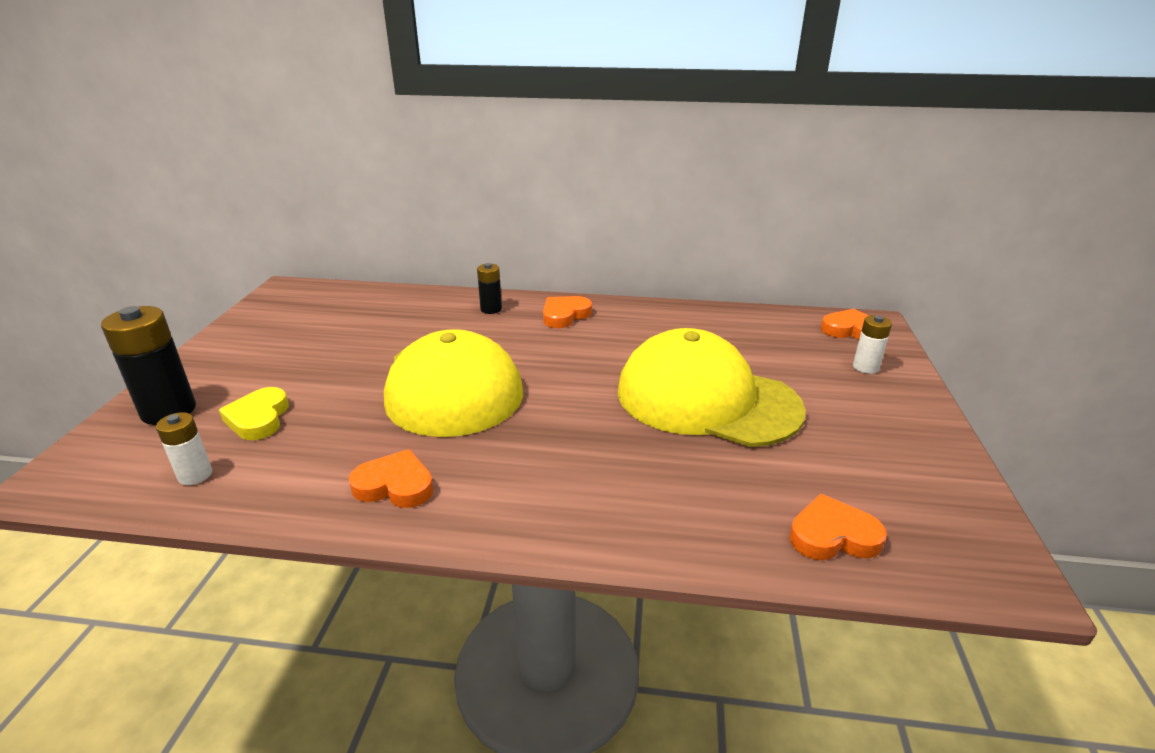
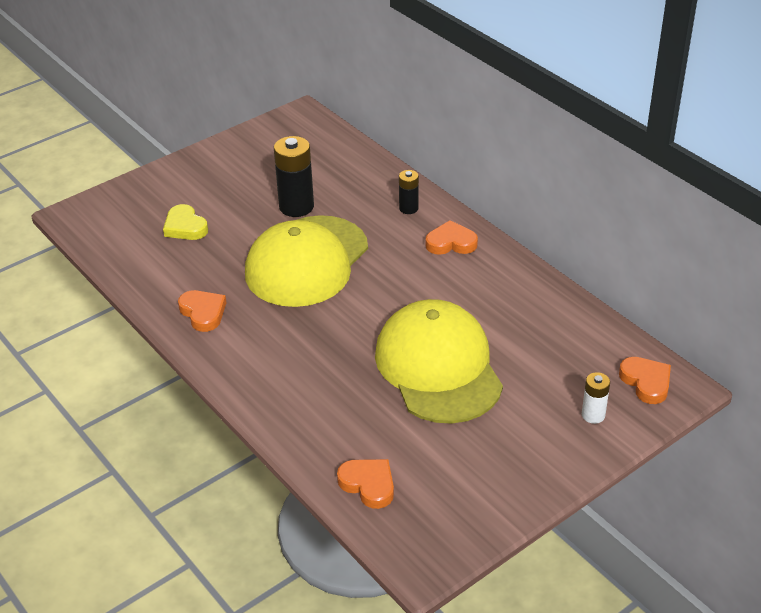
camera: 45 degrees right, 10 degrees up
black battery [101,306,196,425] -> black battery moved to [274,136,314,217]
white battery [156,412,212,485] -> none
yellow heart [219,387,289,440] -> yellow heart turned 75 degrees counterclockwise [163,204,208,240]

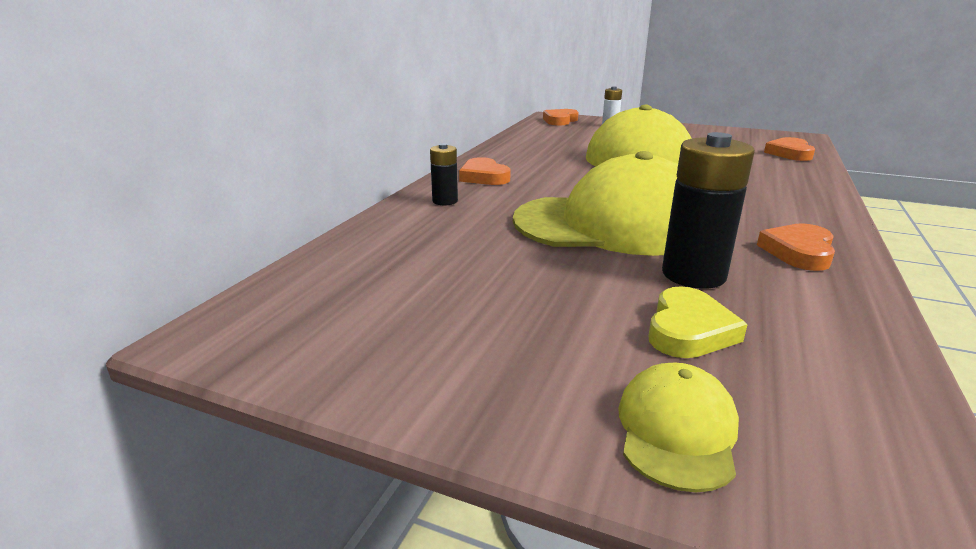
camera: 120 degrees left, 15 degrees down
black battery [274,136,314,217] -> black battery moved to [662,132,755,289]
none -> yellow cap [618,363,739,492]

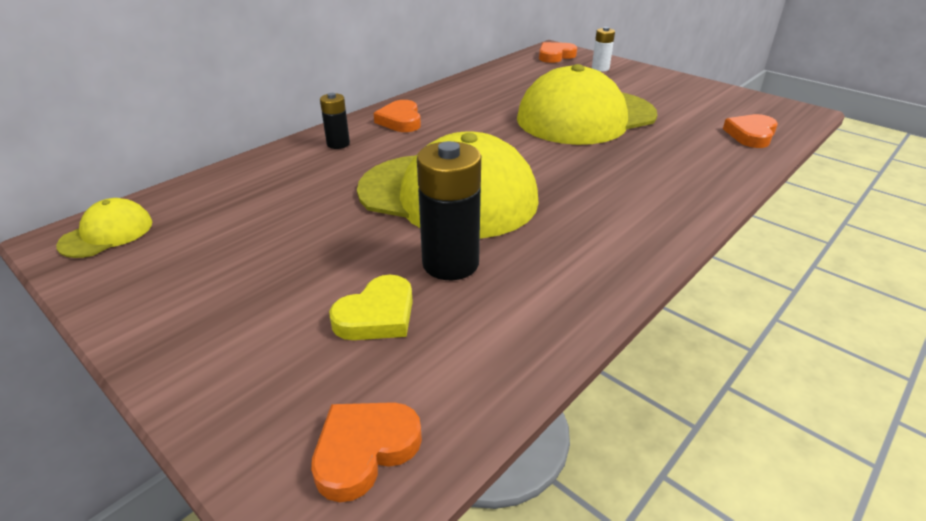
camera: 20 degrees right, 10 degrees up
yellow cap [618,363,739,492] -> yellow cap moved to [56,198,152,258]
orange heart [757,223,835,271] -> orange heart moved to [311,402,422,502]

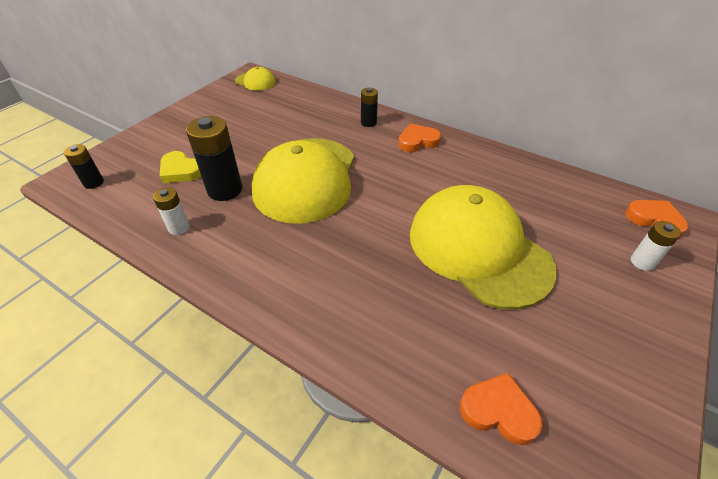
camera: 80 degrees right, 10 degrees up
orange heart [311,402,422,502] -> black battery [64,144,104,189]
none -> white battery [153,187,190,235]

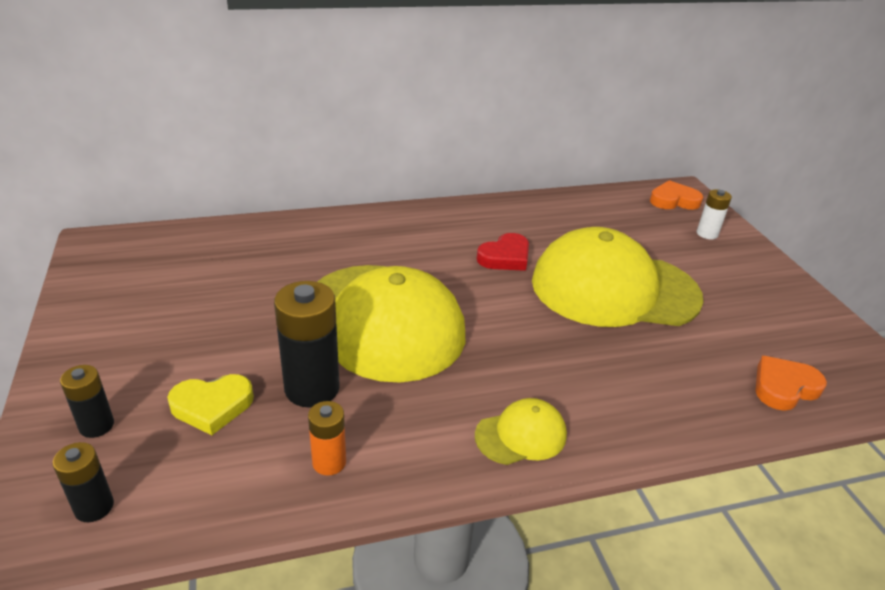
camera: 50 degrees left, 10 degrees down
white battery [153,187,190,235] -> orange battery [308,401,346,476]
yellow cap [235,67,276,91] -> yellow cap moved to [475,398,567,465]
black battery [361,88,378,127] -> black battery moved to [60,365,114,438]
orange heart [398,124,441,152] -> none
none -> red heart [477,233,529,271]

